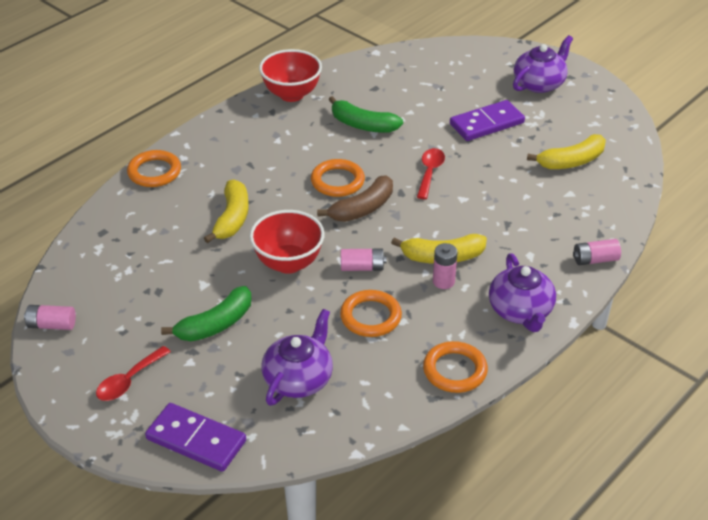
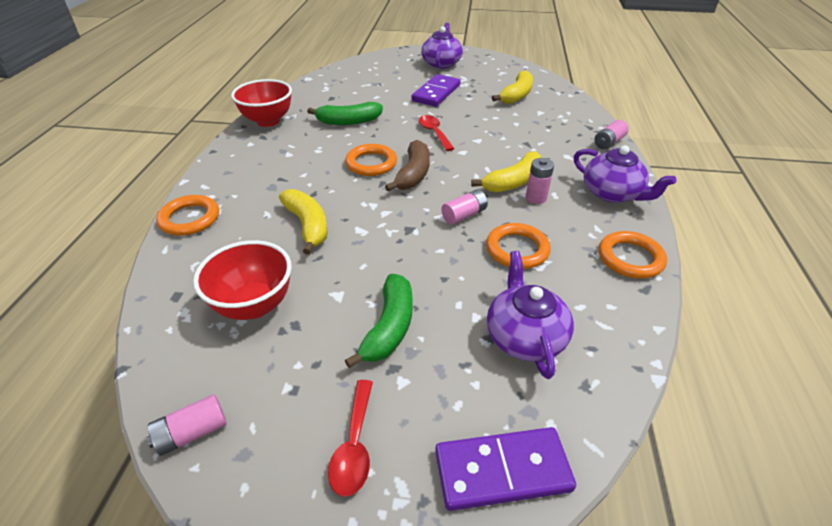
camera: 35 degrees left, 0 degrees up
red bowl [250,210,325,274] -> red bowl moved to [193,240,292,320]

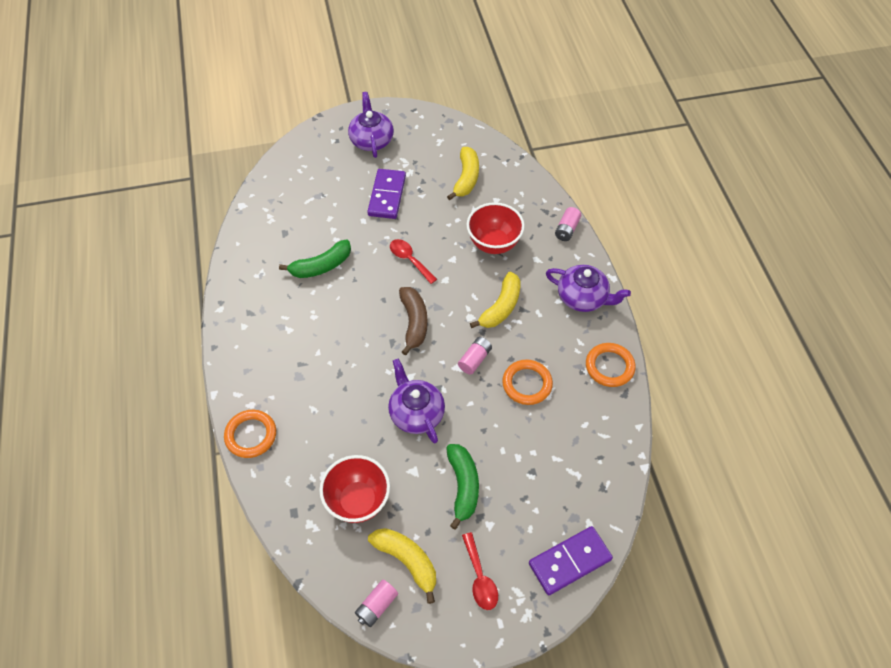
camera: 20 degrees left, 15 degrees up
red bowl [231,79,292,127] -> red bowl moved to [466,202,525,254]
yellow banana [279,189,328,255] -> yellow banana moved to [368,528,436,604]
orange ring [345,144,397,176] -> none
purple teapot [487,251,574,379] -> purple teapot moved to [388,358,445,443]
pink battery [526,158,554,204] -> none

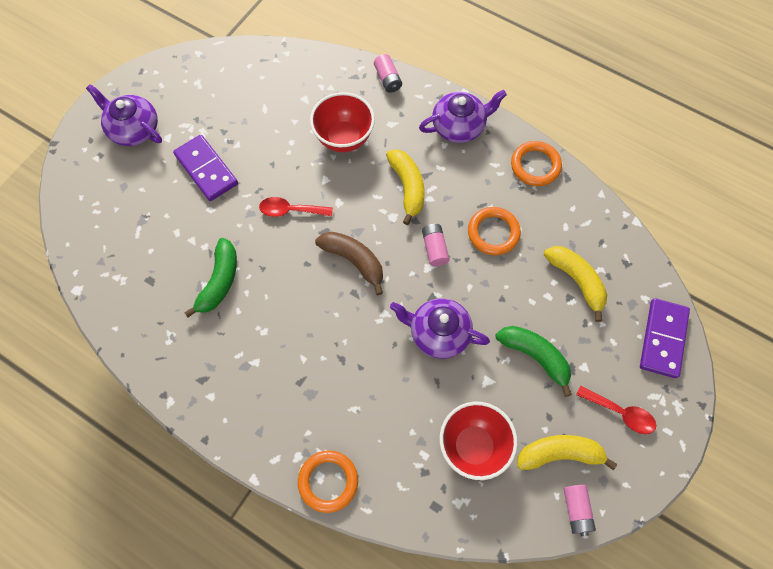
camera: 45 degrees left, 10 degrees up
yellow banana [447,147,479,200] -> yellow banana moved to [544,246,607,322]

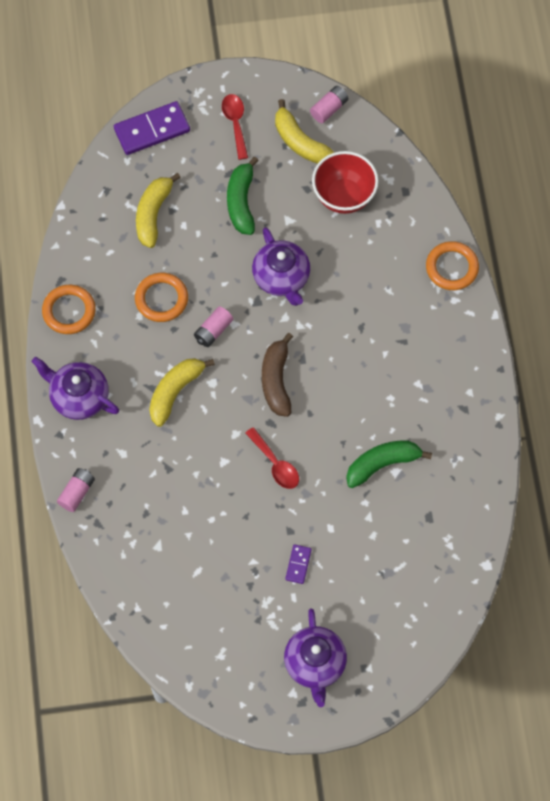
camera: 130 degrees left, 0 degrees up
purple domino [173,135,238,201] -> purple domino [285,544,312,584], size x0.50
red bowl [310,92,375,152] -> none

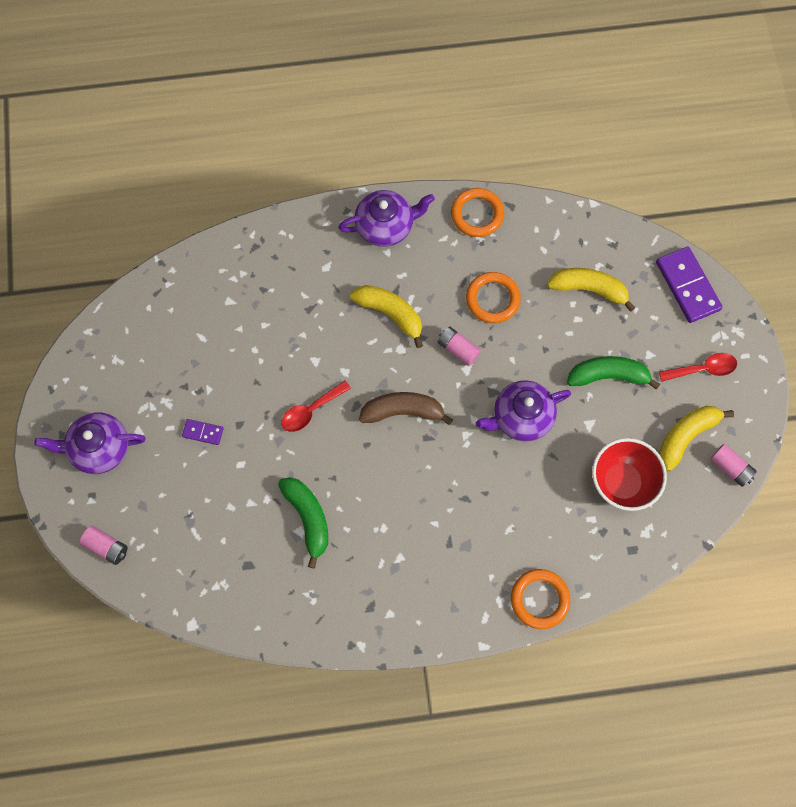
camera: 90 degrees right, 5 degrees up
purple teapot [31,357,119,420] -> purple teapot turned 45 degrees clockwise [338,190,435,247]
pink battery [57,468,95,512] -> pink battery moved to [80,526,128,565]

